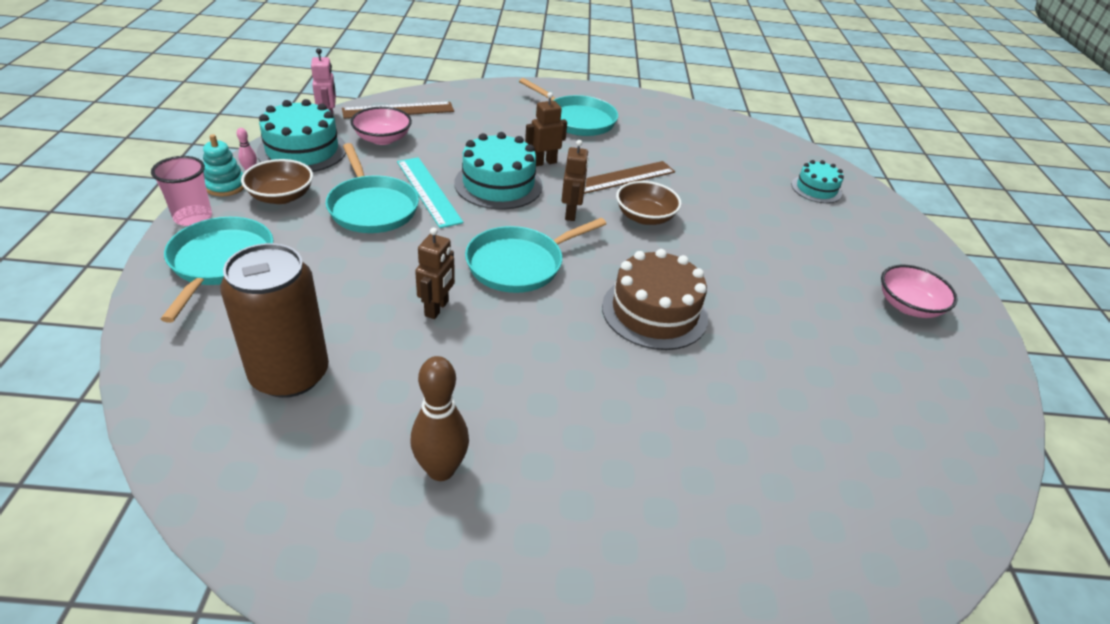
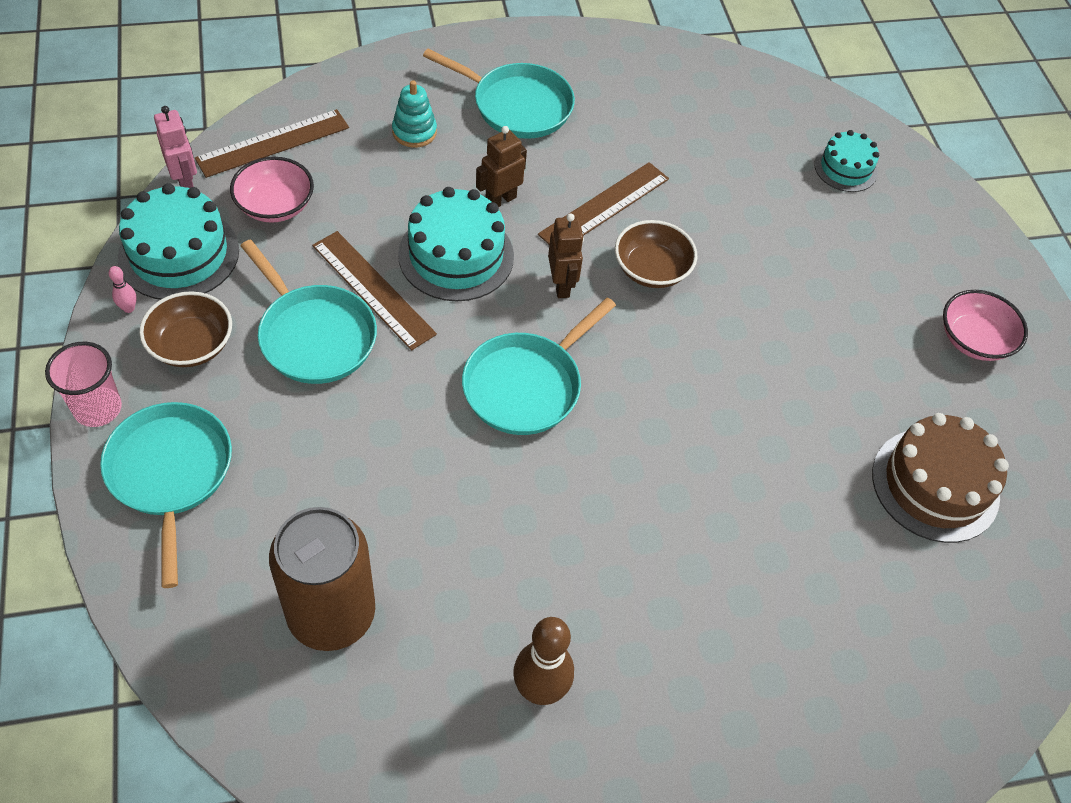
camera: 15 degrees left, 15 degrees up
turquoise stacking toy [203,134,244,197] -> turquoise stacking toy moved to [392,80,437,148]
turquoise ruler [397,157,463,228] -> brown ruler [312,231,437,350]
brown robot [415,227,455,319] -> none
brown cake [602,249,708,350] -> brown cake moved to [872,413,1009,543]

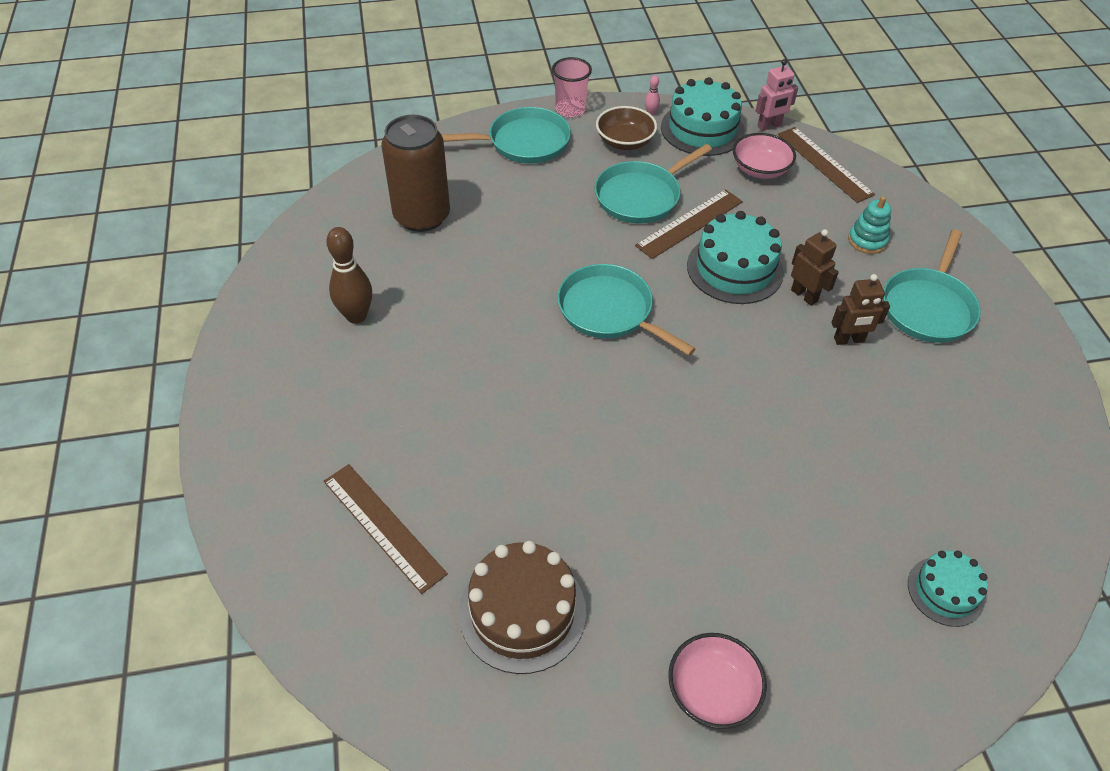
camera: 95 degrees right, 5 degrees down
brown ruler [538,162,669,245] -> brown ruler moved to [324,464,448,594]
brown robot [548,213,584,298] -> brown robot moved to [831,274,890,345]
brown bowl [615,220,697,288] -> none

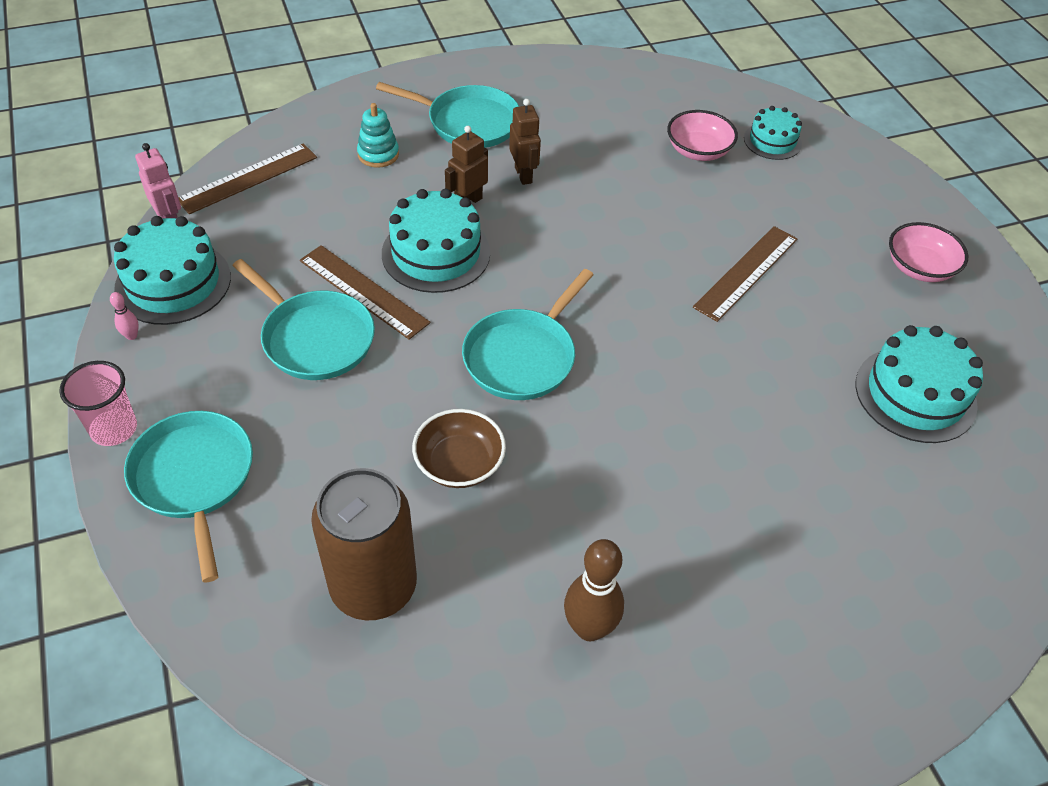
camera: 100 degrees left, 0 degrees up
brown ruler [324,464,448,594] -> brown ruler moved to [693,226,797,322]
brown cake [459,541,586,674] -> turquoise cake [856,325,983,443]
brown bowl [596,106,657,150] -> brown bowl moved to [412,409,506,488]
pink bowl [733,133,796,179] -> pink bowl moved to [667,110,738,161]

